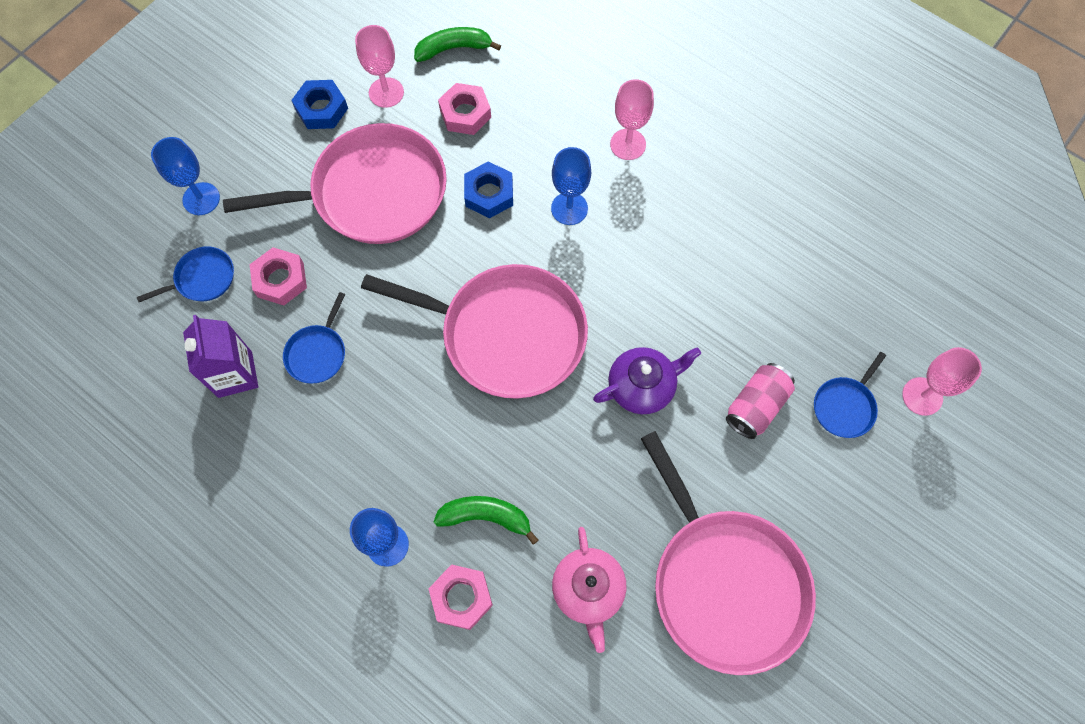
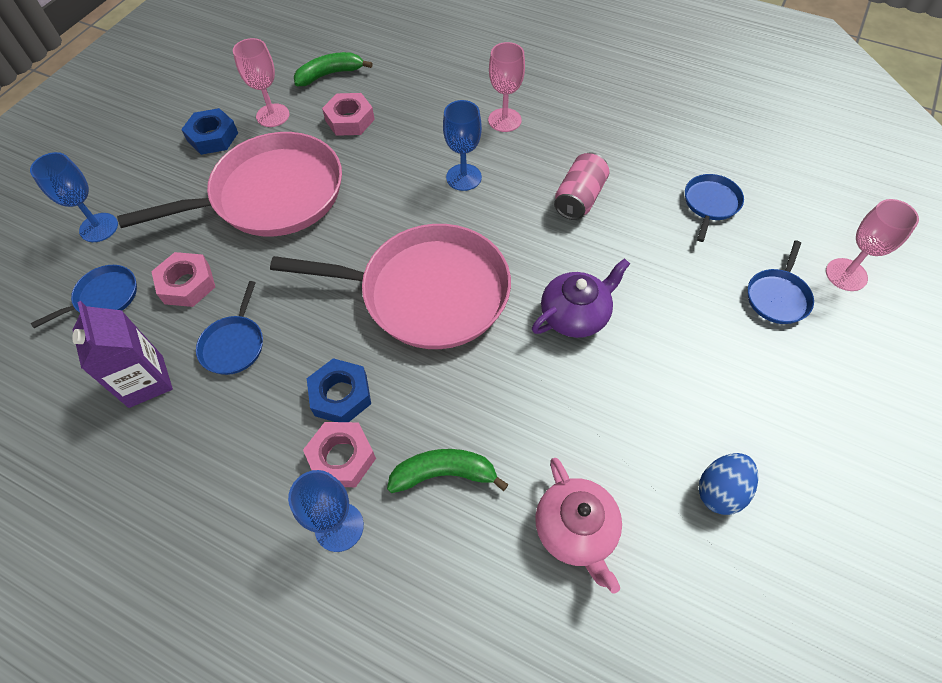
camera: 10 degrees left, 10 degrees down
pink nut [429,564,493,630] -> pink nut moved to [303,422,376,487]
blue nut [464,162,513,218] -> blue nut moved to [307,358,371,422]
pink pan [641,431,816,675] -> blue egg [699,453,758,515]
pink can [726,363,795,439] -> pink can moved to [554,152,609,220]
none -> blue pan [685,174,744,242]

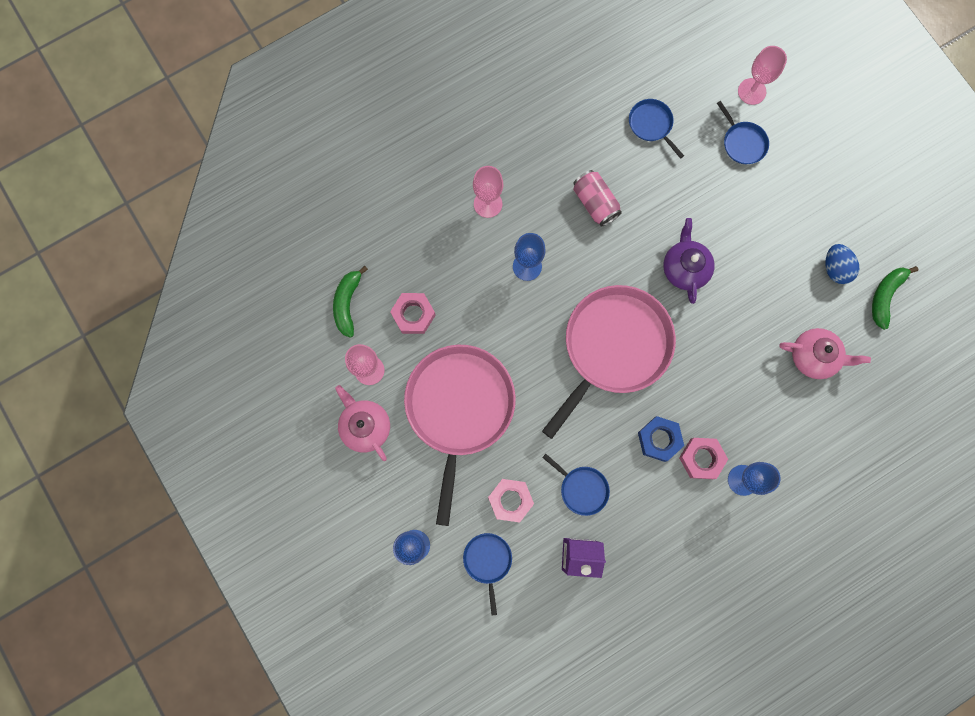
camera: 60 degrees left, 20 degrees up
blue nut [181,108,238,155] -> pink teapot [335,385,390,461]
green banana [387,449,509,493] -> green banana moved to [872,266,918,330]

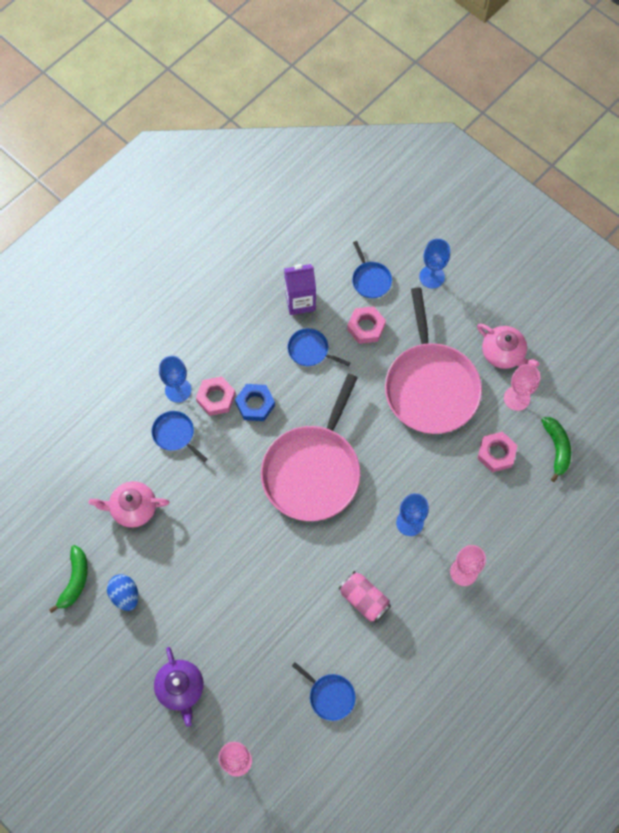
camera: 165 degrees right, 10 degrees down
purple teapot [663,218,715,304] -> purple teapot moved to [154,647,204,727]
blue pan [717,101,769,164] -> blue pan moved to [152,411,207,462]

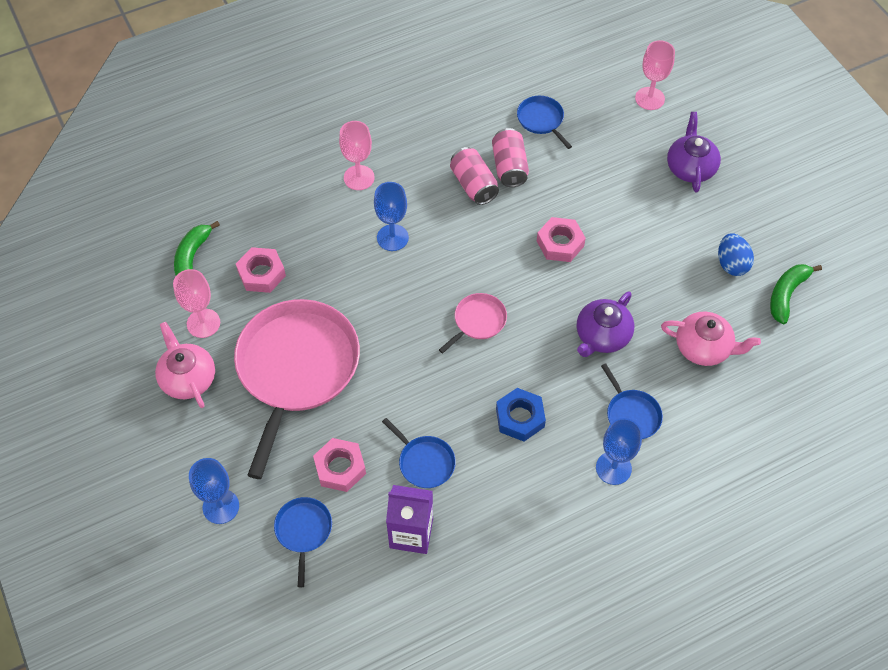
camera: 160 degrees left, 10 degrees down
pink nut [196,376,236,416] -> pink nut moved to [537,217,586,262]
pink pan [261,373,360,521] -> pink pan [439,293,507,353], size x0.43
none -> pink can [492,128,529,187]
none -> purple teapot [577,291,634,357]

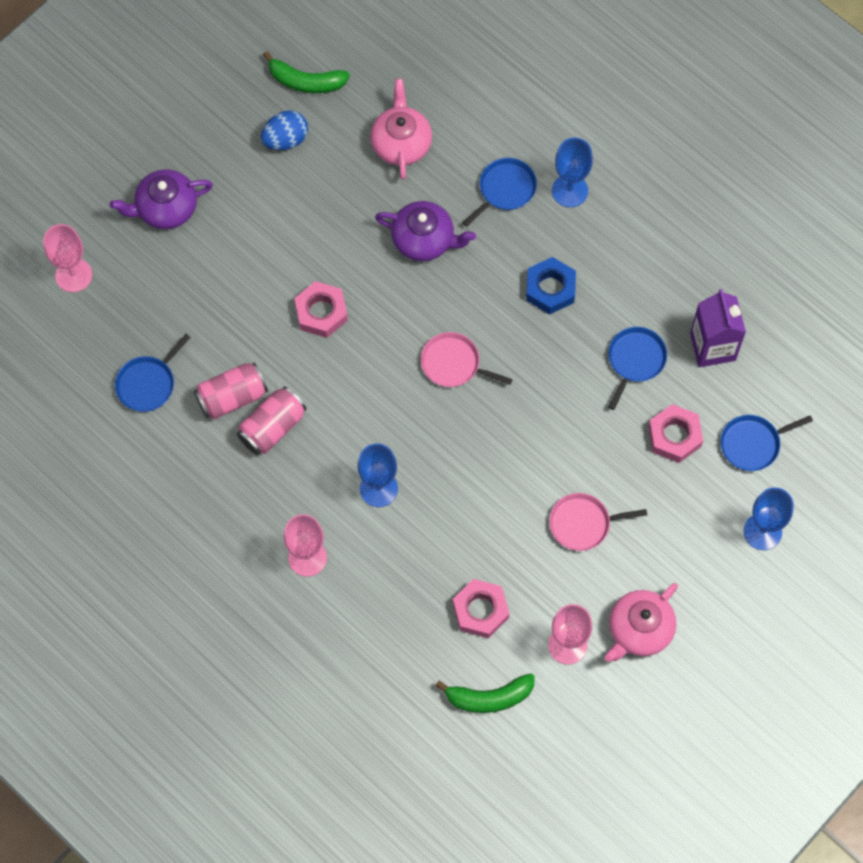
camera: 110 degrees left, 10 degrees up
pink pan [234,299,360,479] -> pink pan [549,493,647,551], size x0.43

